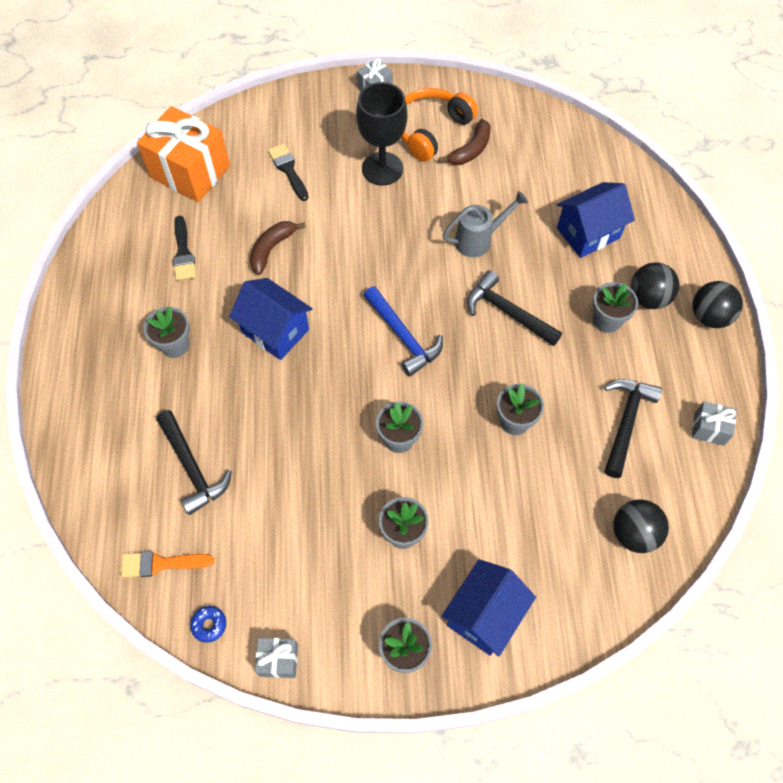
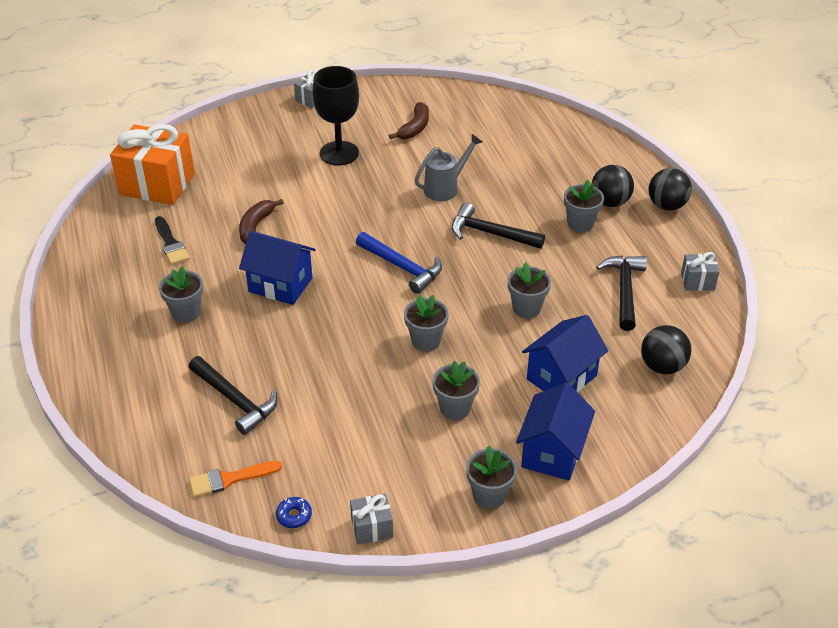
camera: 15 degrees left, 20 degrees down
black brush [268,143,308,201] -> none
orange headphones [401,88,478,161] -> none
blue house [557,182,635,258] -> blue house moved to [522,315,608,392]

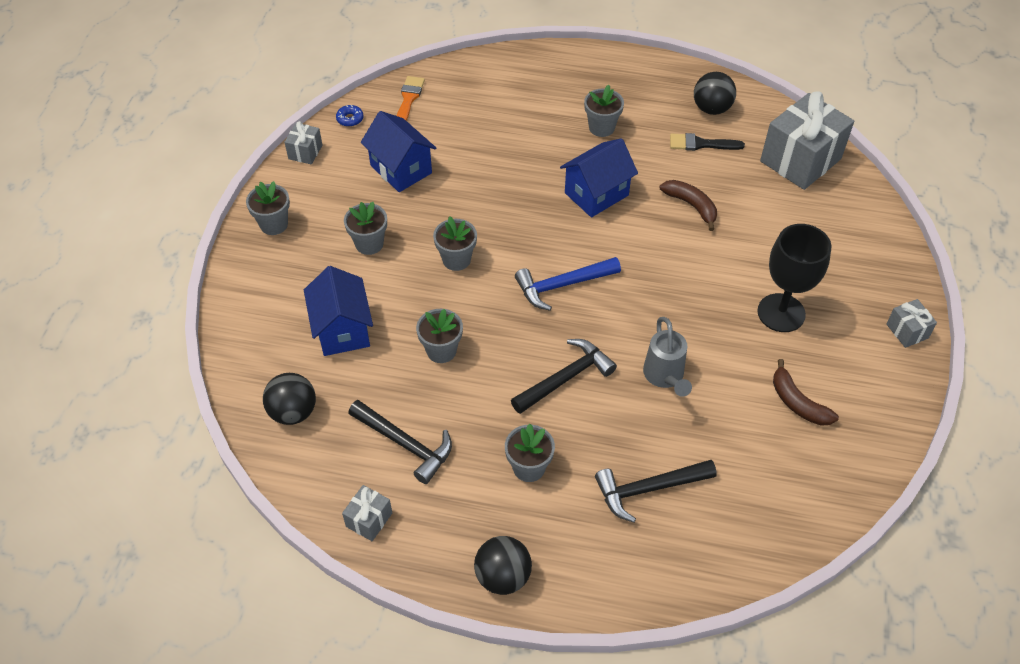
camera: 120 degrees right, 10 degrees up
orange gift [110,124,195,205] -> grey gift [760,91,854,190]
black hammer [188,356,278,435] -> black hammer moved to [595,460,717,523]
blue house [516,383,595,481] -> blue house moved to [361,111,436,192]
black ball [591,165,634,207] -> black ball moved to [694,72,736,115]

